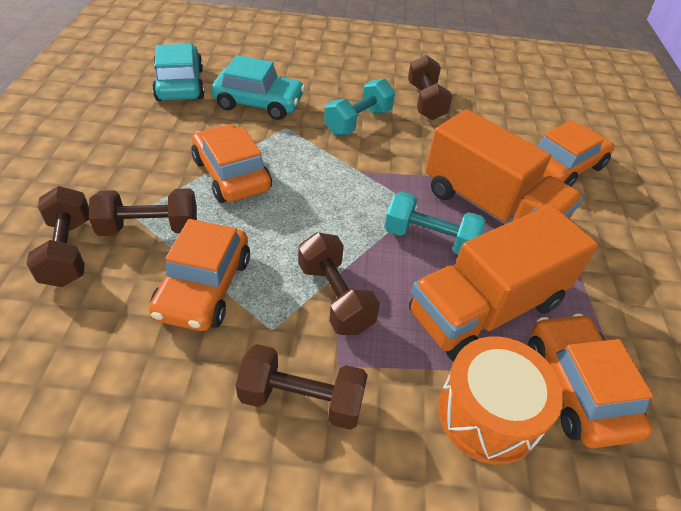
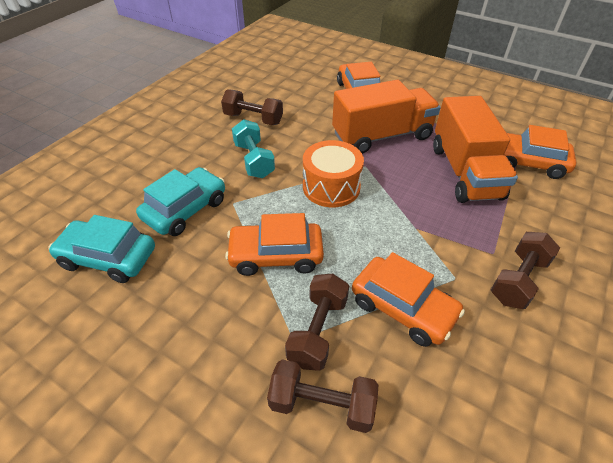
camera: 60 degrees left, 0 degrees up
brown dumbbell [298,232,380,335] -> none
turquoise dumbbell [384,191,486,255] -> none
orange drum [438,336,563,465] -> orange drum moved to [303,140,364,207]

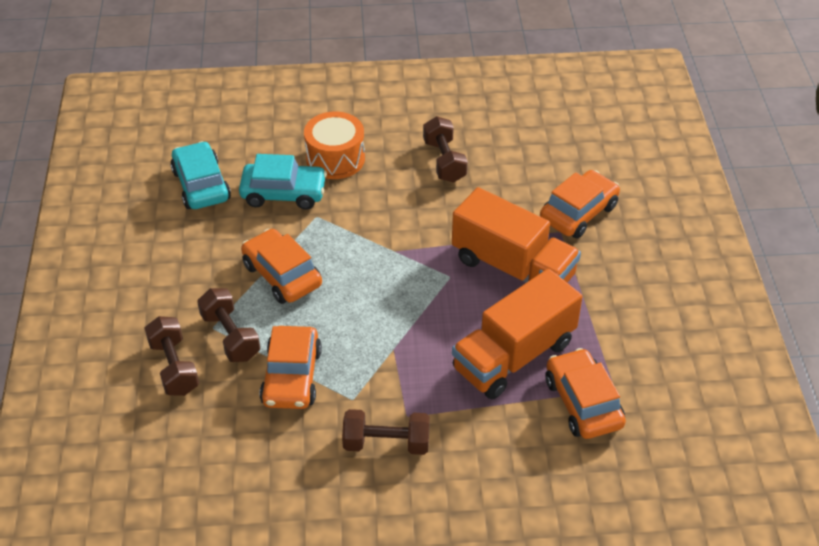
camera: 55 degrees right, 0 degrees up
turquoise dumbbell [232,119,275,178] -> none
brown dumbbell [285,274,349,371] -> brown dumbbell turned 75 degrees clockwise [197,288,260,362]
orange drum [303,140,364,207] -> orange drum moved to [304,112,365,179]

